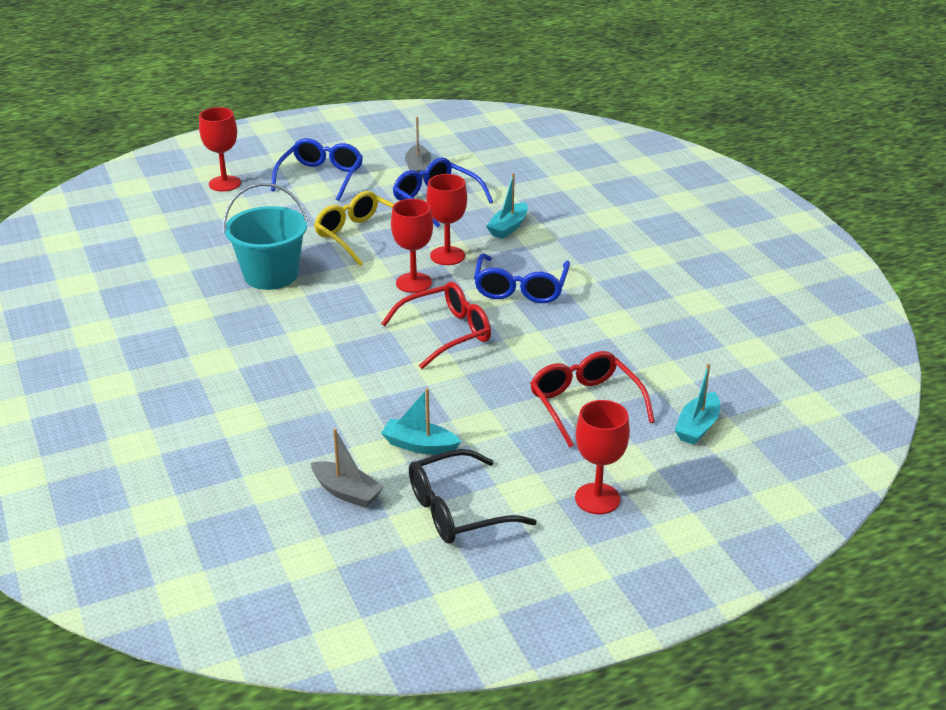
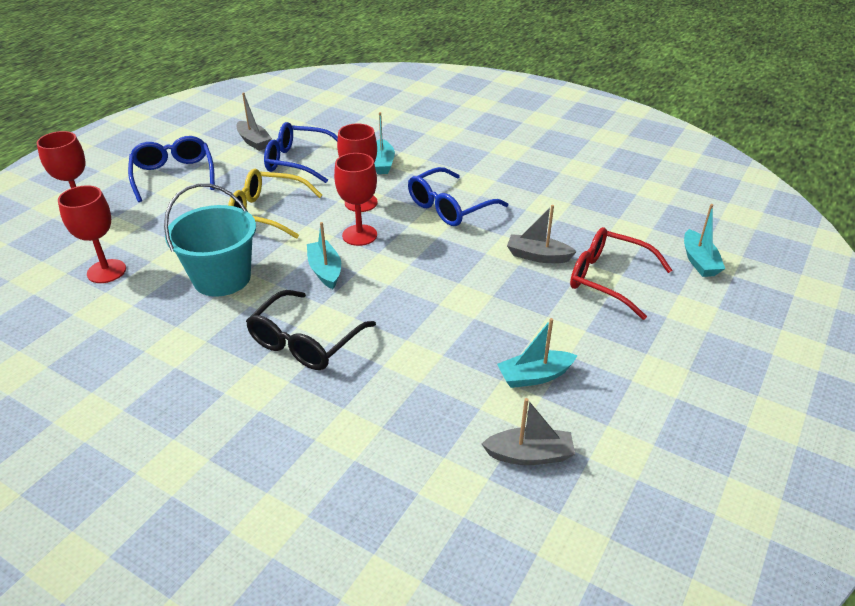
camera: 35 degrees left, 5 degrees up
red glasses [381,282,491,369] -> none
black glasses [409,449,537,543] -> black glasses moved to [246,290,376,370]
blue glasses [474,253,570,303] -> blue glasses turned 75 degrees clockwise [408,167,508,226]
red goblet [575,400,630,514] -> red goblet moved to [58,185,126,283]
none -> turquoise boat [307,222,341,289]
none -> grey boat [507,205,577,263]

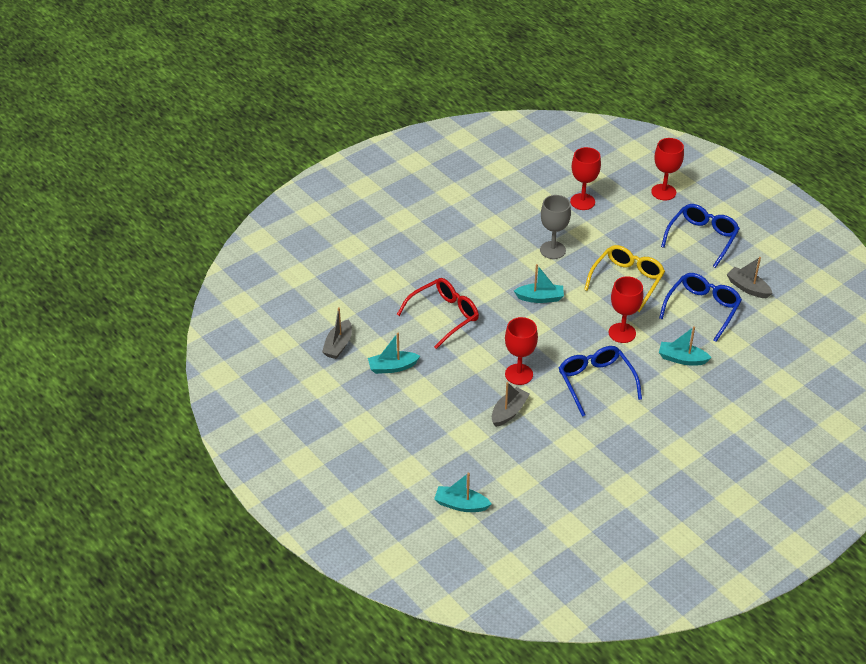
camera: 110 degrees right, 5 degrees up
blue glasses [128,136,215,202] -> blue glasses turned 60 degrees counterclockwise [661,204,740,268]
turquoise bucket [164,183,256,297] -> grey goblet [540,195,571,259]
grey boat [236,92,272,151] -> grey boat turned 60 degrees clockwise [726,257,772,298]
black glasses [246,290,376,370] -> none
red goblet [334,153,377,246] -> red goblet moved to [505,317,538,385]
turquoise boat [497,318,577,388] -> turquoise boat turned 105 degrees counterclockwise [368,333,420,374]
red glasses [570,227,672,320] -> red glasses moved to [397,278,479,349]

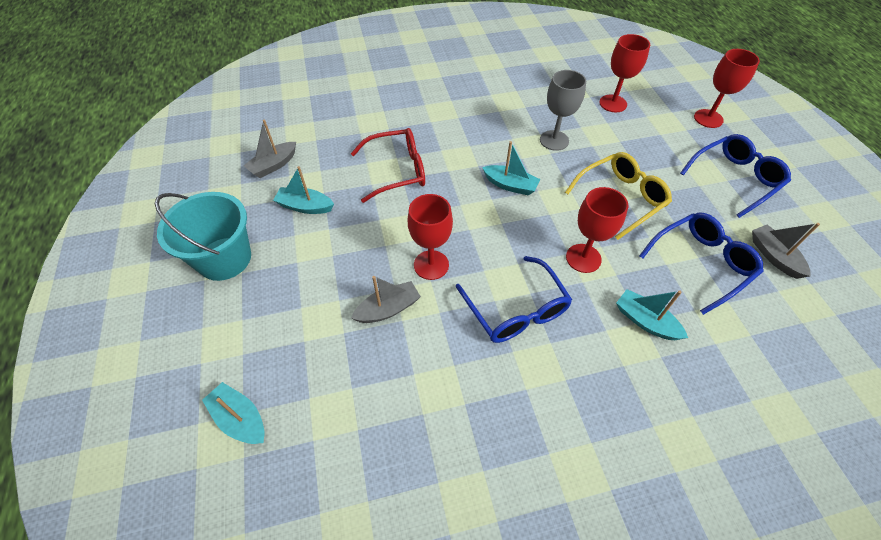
camera: 25 degrees right, 10 degrees up
blue glasses [559,346,642,417] -> blue glasses turned 150 degrees clockwise [456,256,572,343]
none -> turquoise bucket [155,192,251,281]

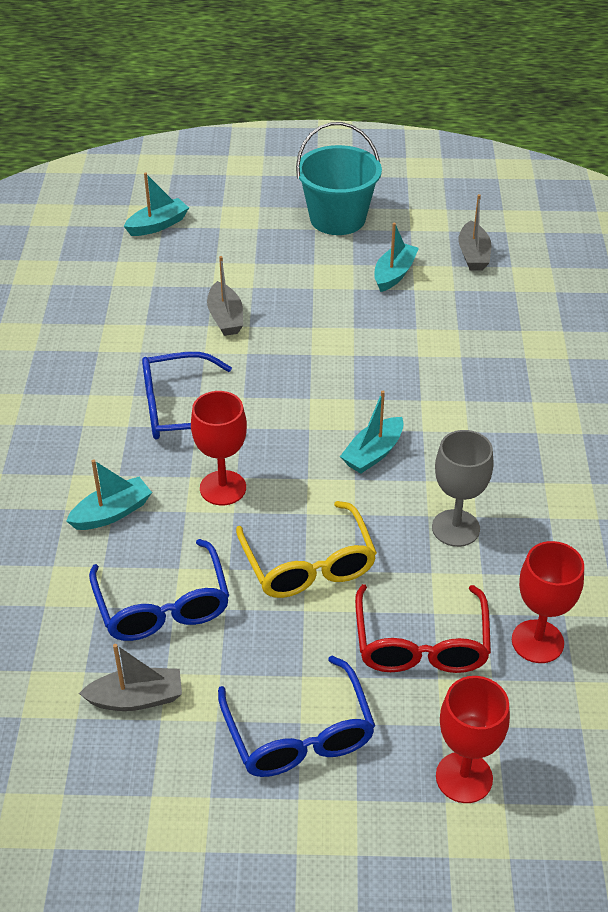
camera: 105 degrees right, 10 degrees down
grey boat [244,120,296,178] -> grey boat turned 150 degrees counterclockwise [458,194,491,271]
red glasses [351,128,425,203] -> red glasses moved to [355,584,491,673]
red goblet [408,194,453,280] -> none

